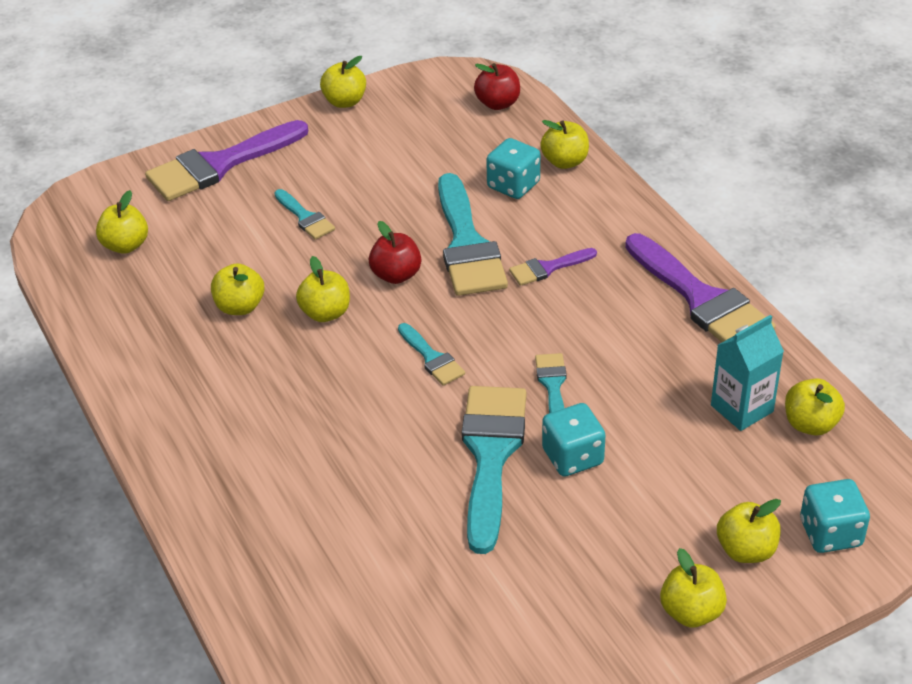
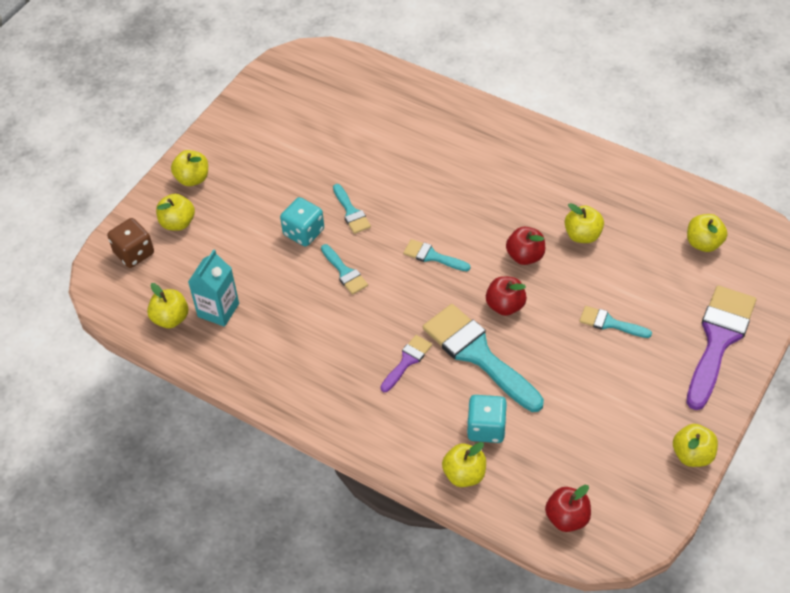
camera: 150 degrees right, 10 degrees up
yellow apple [296,256,350,322] -> red apple [506,227,545,265]
turquoise brush [462,386,527,554] -> turquoise brush [333,184,371,234], size x0.49
purple brush [625,233,776,342] -> none
turquoise dice [800,479,870,553] -> brown dice [107,218,154,268]

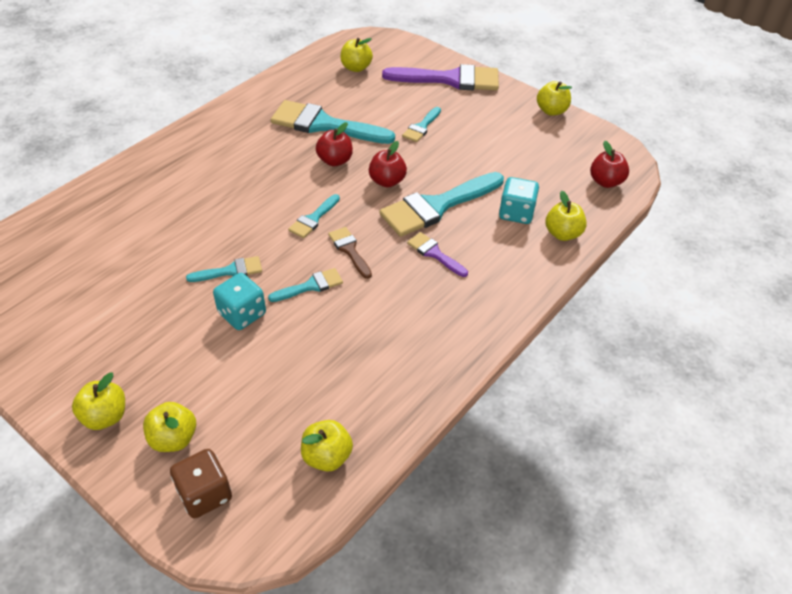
camera: 85 degrees left, 5 degrees down
turquoise carton [188,249,239,327] -> none
yellow apple [565,203,604,243] -> turquoise brush [271,100,395,144]
purple brush [687,285,756,410] -> purple brush turned 150 degrees clockwise [382,64,499,90]
none -> brown brush [328,227,372,279]

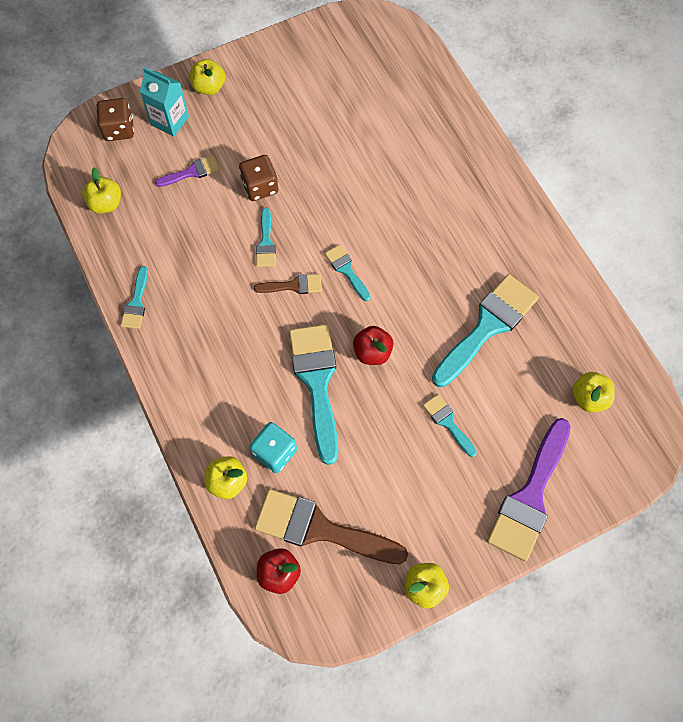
camera: 115 degrees right, 20 degrees up
yellow apple [143,402,196,452] -> turquoise carton [140,67,189,137]
turquoise brush [186,256,262,282] -> turquoise brush moved to [121,266,148,329]
turquoise dice [213,273,266,330] -> brown dice [239,155,278,201]
red apple [316,122,353,166] -> none
purple brush [407,232,468,277] -> purple brush moved to [155,156,219,187]
none -> brown brush [254,489,408,564]

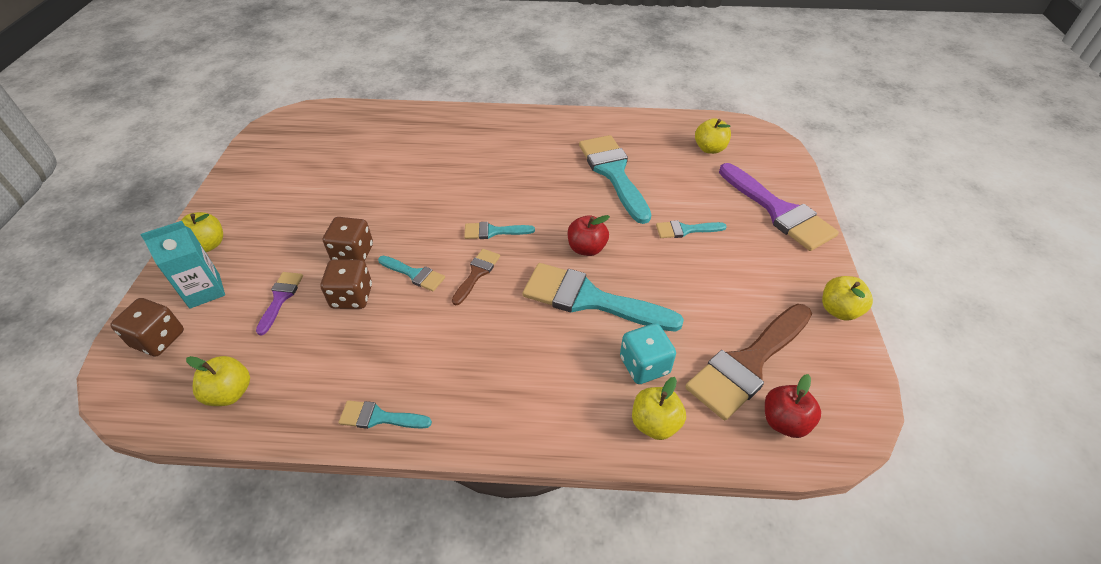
camera: 60 degrees left, 20 degrees down
turquoise brush [121,266,148,329] -> turquoise brush turned 150 degrees clockwise [339,400,432,429]
none -> brown dice [321,259,372,309]

